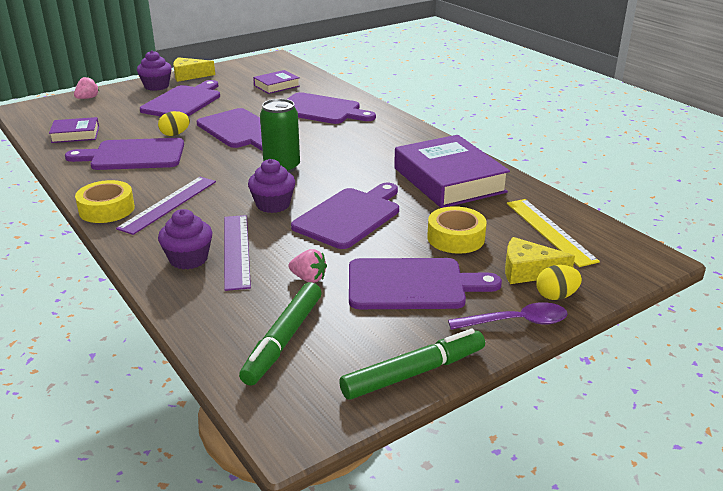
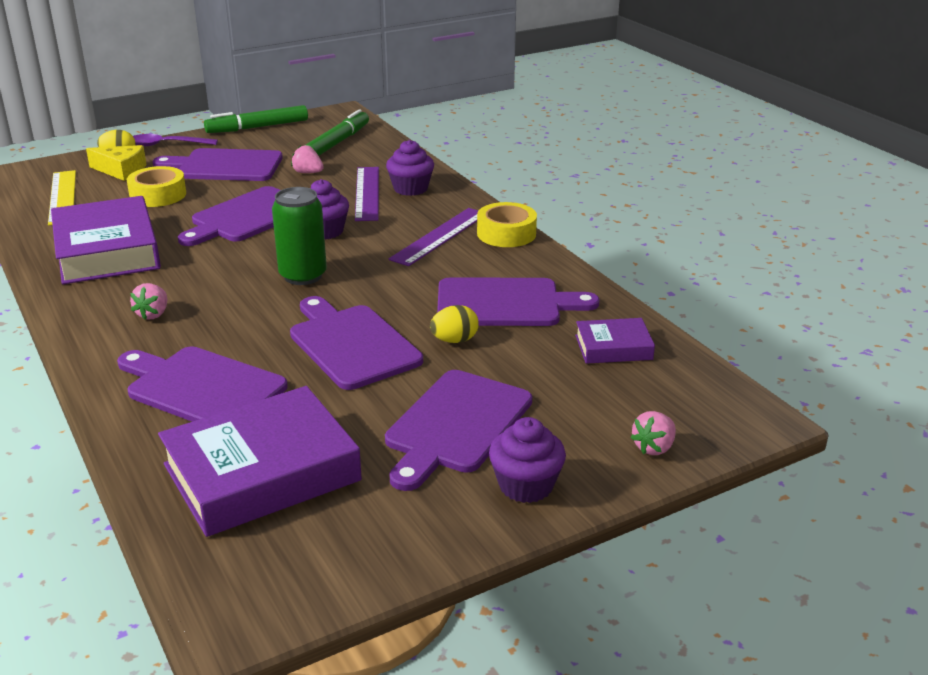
camera: 175 degrees left, 0 degrees up
yellow cheese [173,57,215,82] -> none
purple book [253,70,300,94] -> purple book [158,386,362,537], size x2.00
none -> pink strawberry [130,283,167,320]

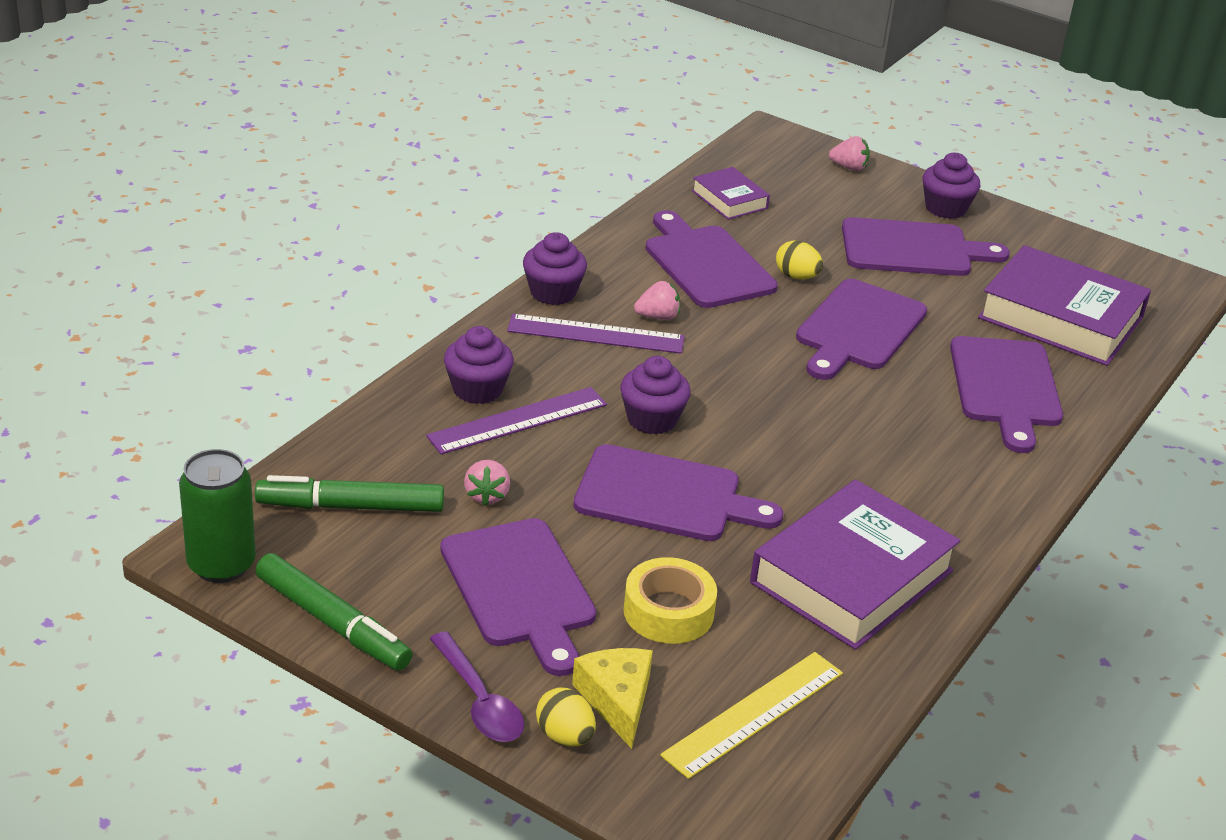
camera: 120 degrees left, 5 degrees up
pink strawberry [130,283,167,320] -> pink strawberry moved to [634,281,680,320]
green can [272,187,327,285] -> green can moved to [179,449,256,583]
yellow tape [477,202,537,247] -> purple cupcake [523,232,587,305]

